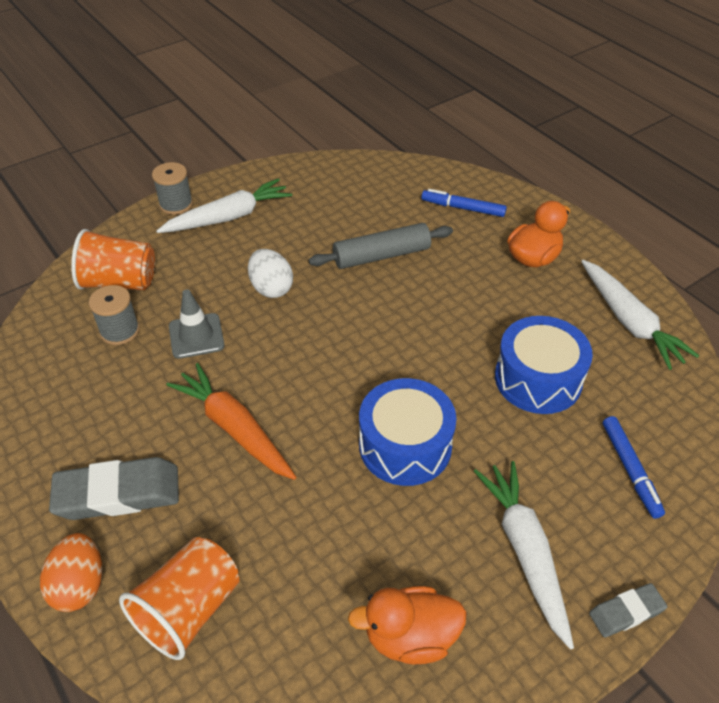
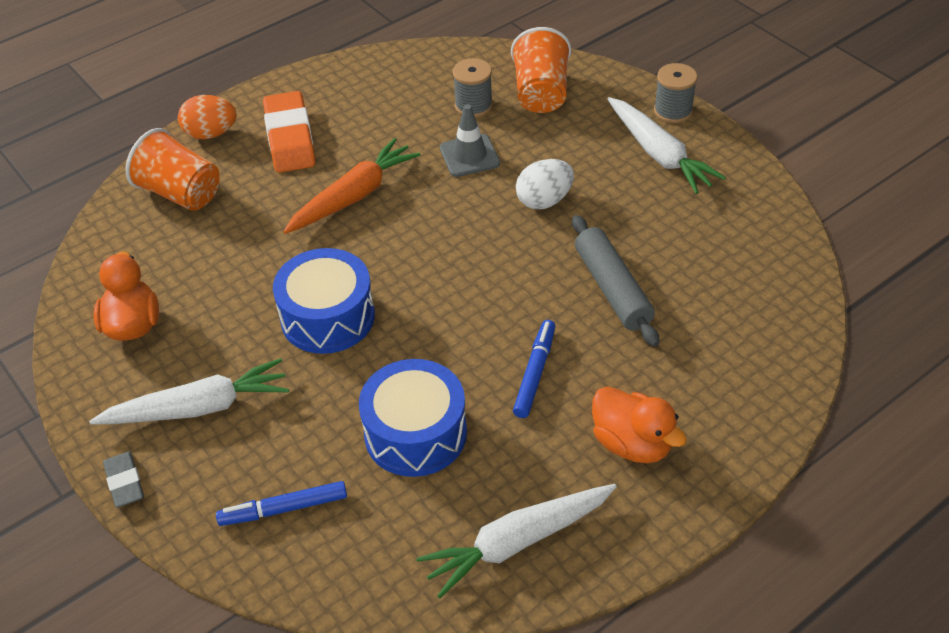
camera: 90 degrees right, 0 degrees up
grey eraser [49,457,179,520] -> orange eraser [263,91,315,173]
blue marker [421,189,507,217] -> blue marker moved to [513,320,555,418]

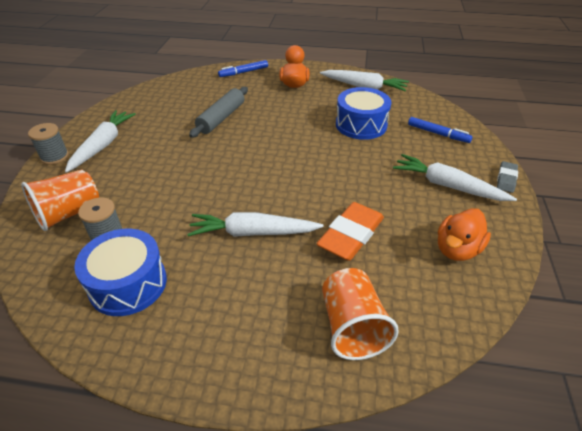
camera: 135 degrees left, 5 degrees down
orange egg [178,95,237,139] -> none
orange eraser [263,91,315,173] -> orange eraser moved to [317,202,384,261]
blue drum [273,248,375,354] -> blue drum moved to [74,229,167,316]
orange carrot [283,138,421,234] -> white carrot [187,212,324,237]
grey traffic cone [440,104,500,177] -> none
blue marker [513,320,555,418] -> blue marker moved to [218,60,268,77]
white egg [516,159,574,209] -> none

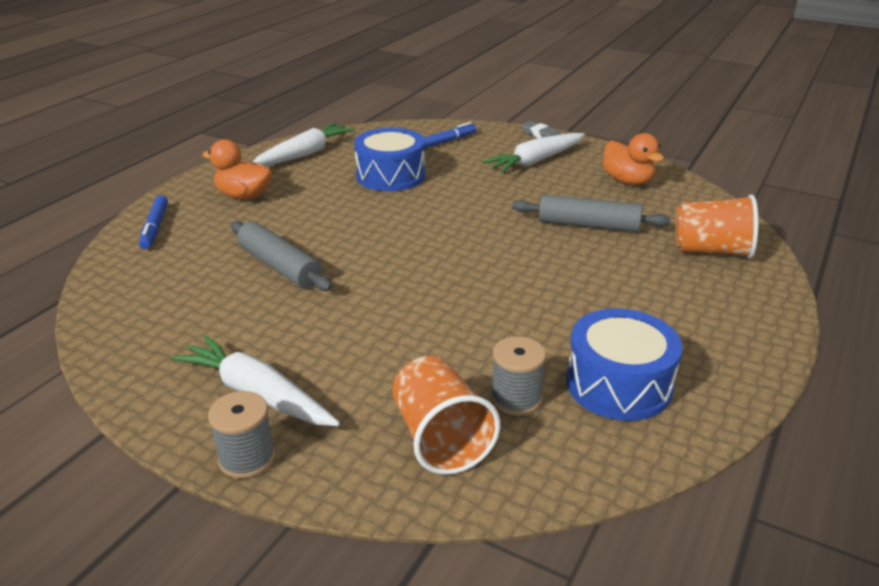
camera: 70 degrees left, 10 degrees down
white carrot [187,212,324,237] -> none
orange eraser [317,202,384,261] -> grey rolling pin [512,194,671,232]

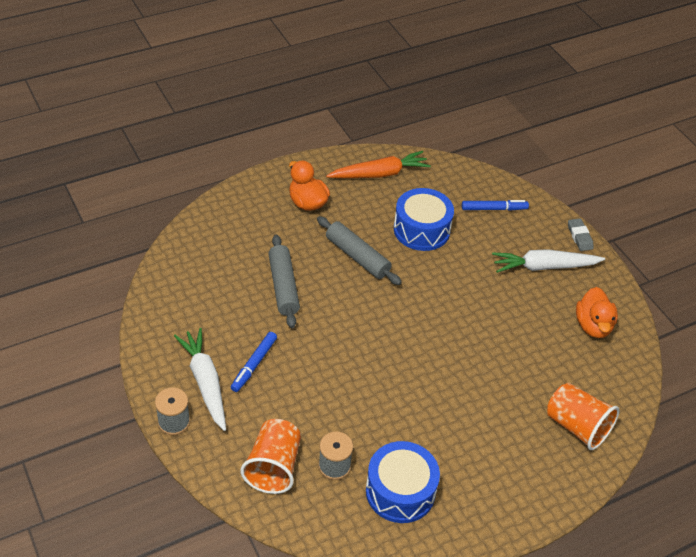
camera: 30 degrees right, 15 degrees up
blue marker [139,195,168,249] -> blue marker moved to [231,332,277,392]
white carrot [253,123,355,166] -> orange carrot [326,151,431,178]
grey rolling pin [512,194,671,232] -> grey rolling pin moved to [317,216,402,285]

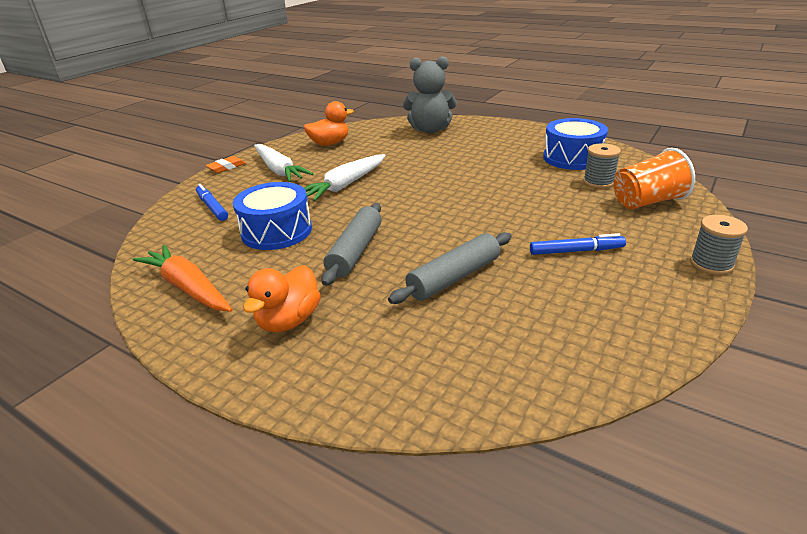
camera: 115 degrees left, 15 degrees down
white carrot [174,328,226,431] -> white carrot moved to [304,154,386,201]
orange cup [547,383,620,450] -> grey teddy bear [403,56,457,133]
grey eraser [568,218,594,251] -> orange eraser [205,156,246,173]

